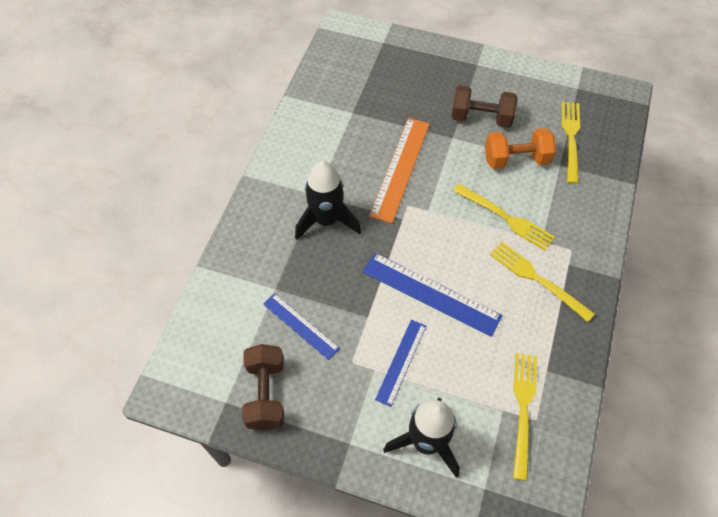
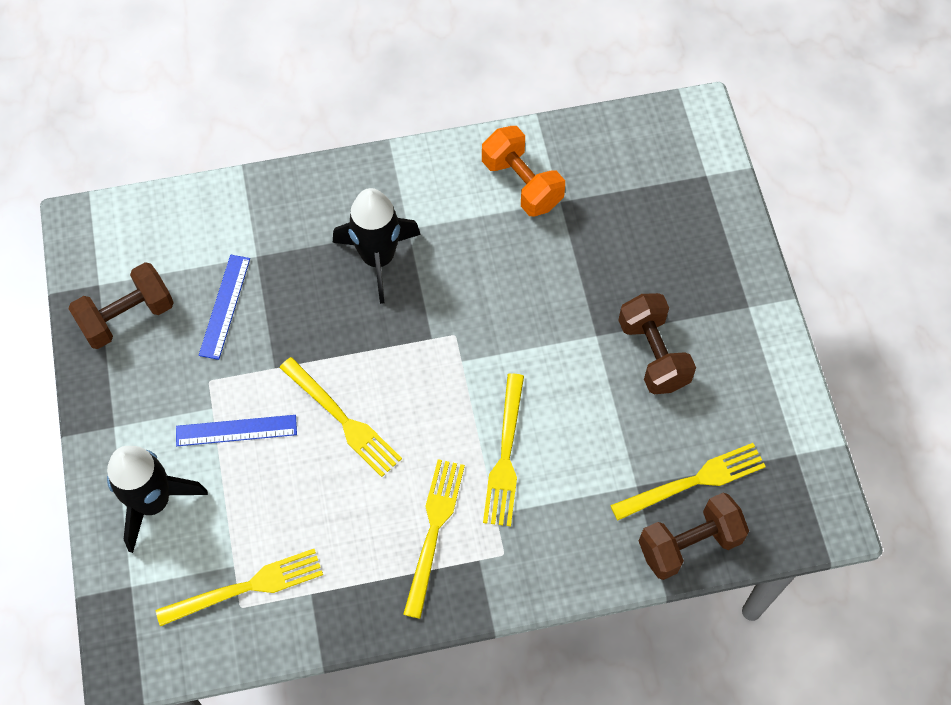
camera: 60 degrees right, 5 degrees up
blue ruler [362,253,503,337] -> yellow fork [279,357,402,477]
orange ruler [369,118,430,223] -> none
orange dumbbell [485,128,556,169] -> orange dumbbell moved to [482,126,565,216]
none -> brown dumbbell [639,493,749,580]

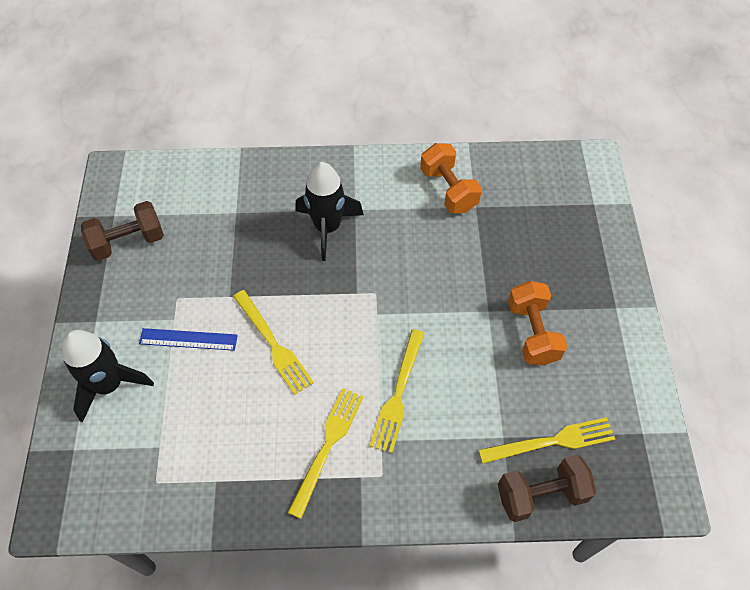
camera: 10 degrees right, 5 degrees down
yellow fork [156,549,323,626] -> none
blue ruler [199,255,250,360] -> none
brown dumbbell [618,293,696,394] -> orange dumbbell [508,281,567,366]

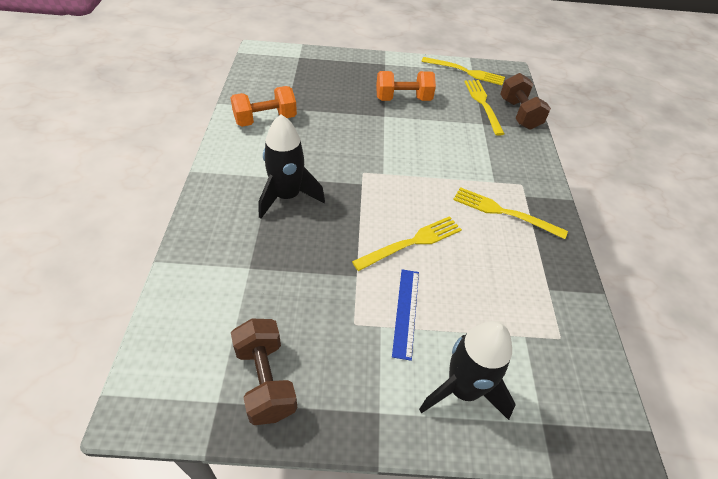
camera: 90 degrees left, 10 degrees down
yellow fork [370,329,425,453] -> yellow fork moved to [421,57,505,85]

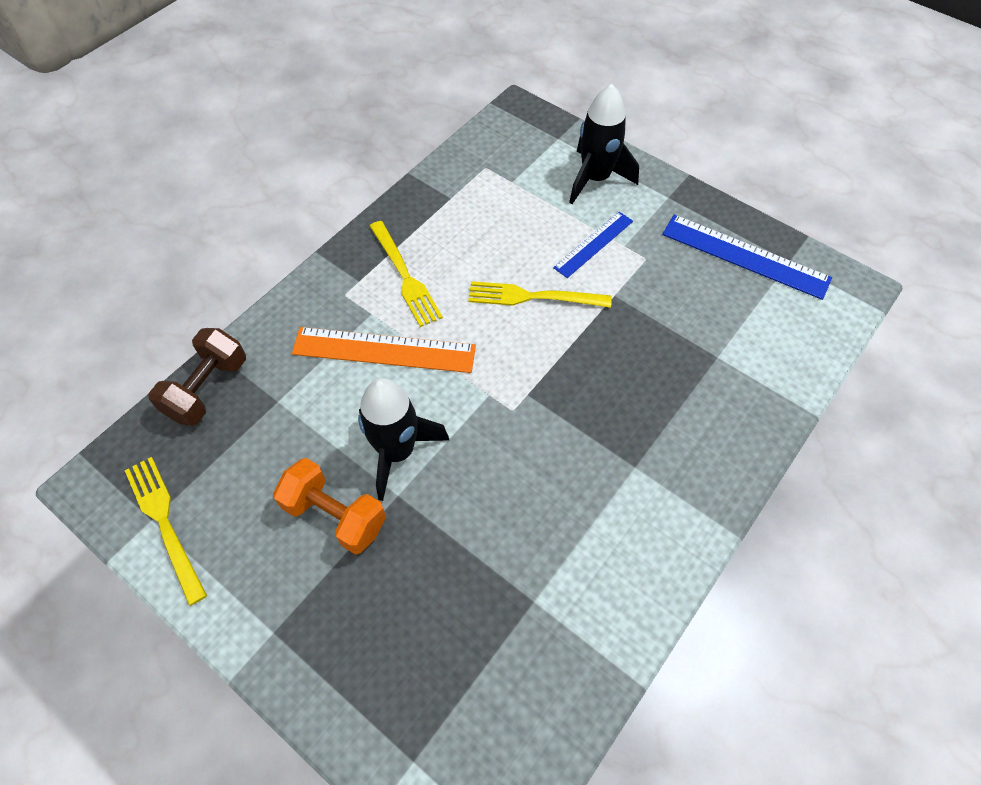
camera: 140 degrees left, 10 degrees up
orange dumbbell [231,86,297,127] -> none
brown dumbbell [231,319,298,425] -> blue ruler [662,215,832,300]
black rocket [259,115,325,219] -> black rocket moved to [358,378,449,501]
yellow fork [464,80,505,136] -> none
none -> orange ruler [292,327,476,373]

